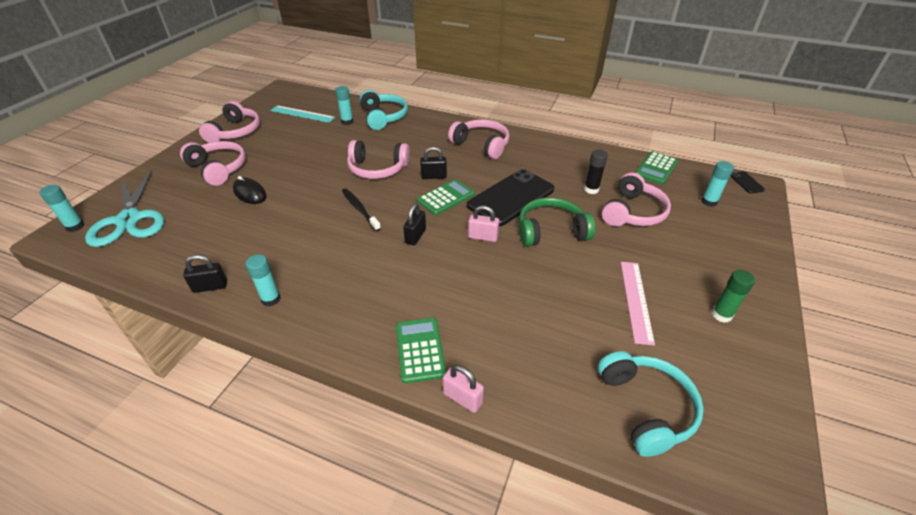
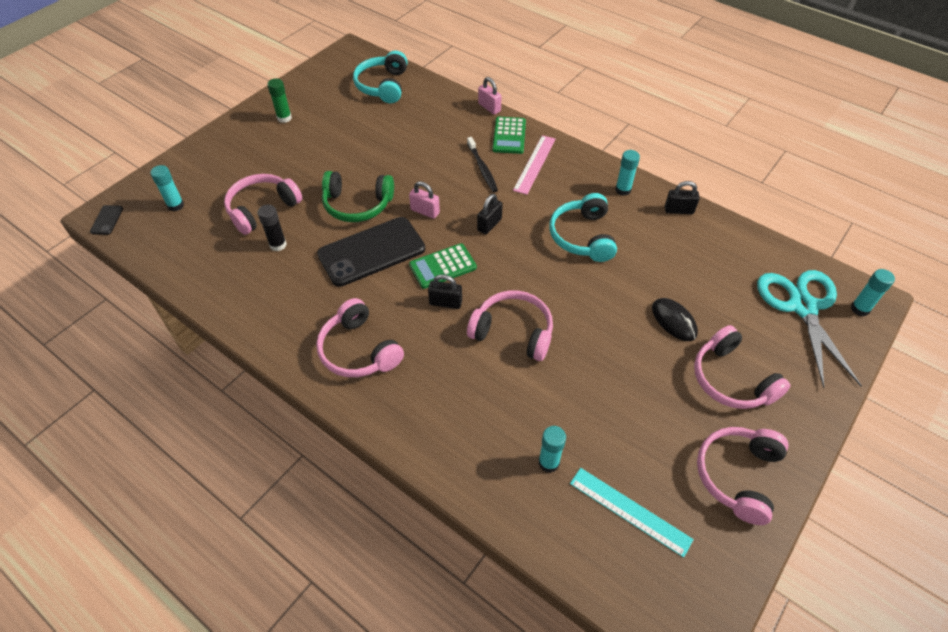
camera: 165 degrees left, 10 degrees up
black toothbrush [342,188,381,231] -> black toothbrush moved to [467,137,498,192]
turquoise headphones [360,90,408,130] -> turquoise headphones moved to [549,193,617,262]
pink ruler [621,262,655,345] -> pink ruler moved to [513,135,556,195]
green calculator [635,151,678,184] -> none

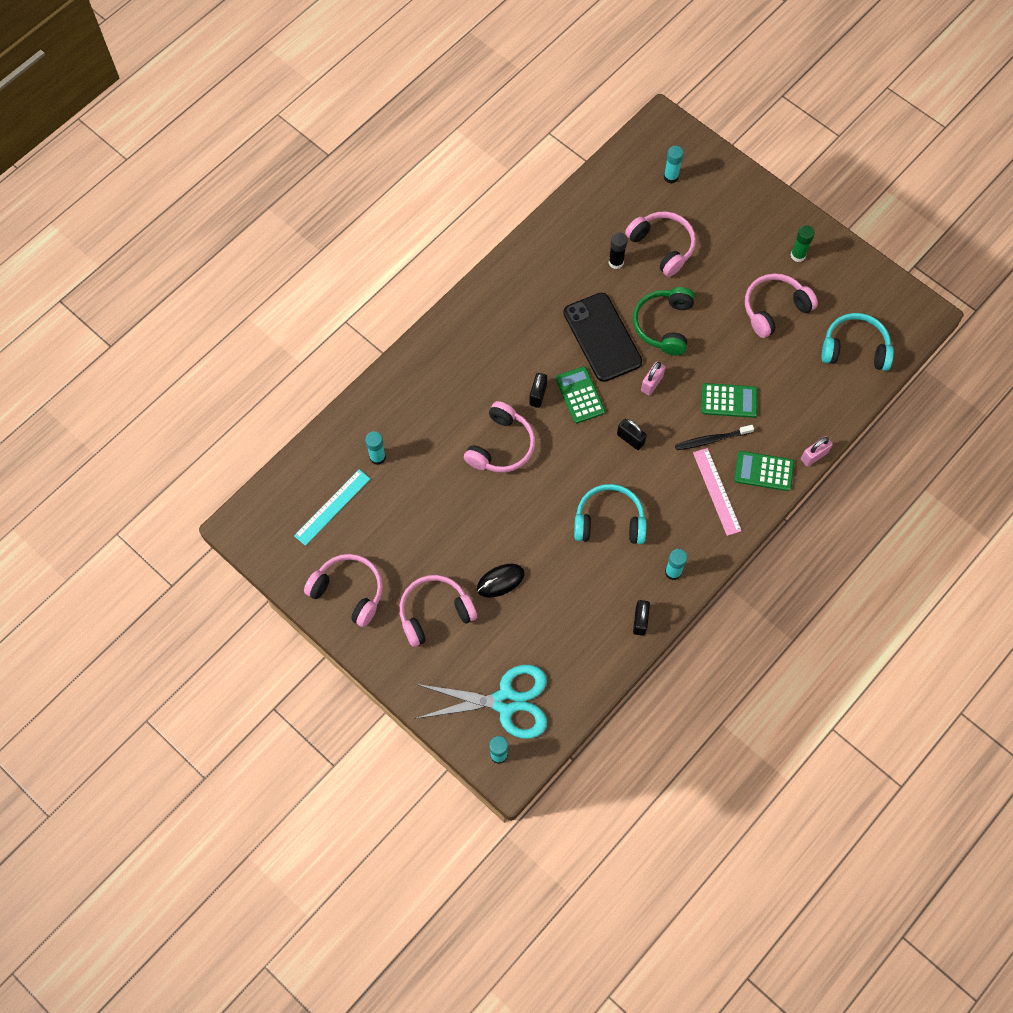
camera: 95 degrees right, 15 degrees up
black phone [90,205,123,235] -> none
pink headphones [316,298,404,377] -> pink headphones moved to [745,274,818,338]
pink ruler [513,135,556,195] -> pink ruler turned 45 degrees clockwise [693,448,742,536]
none -> green calculator [701,383,758,418]

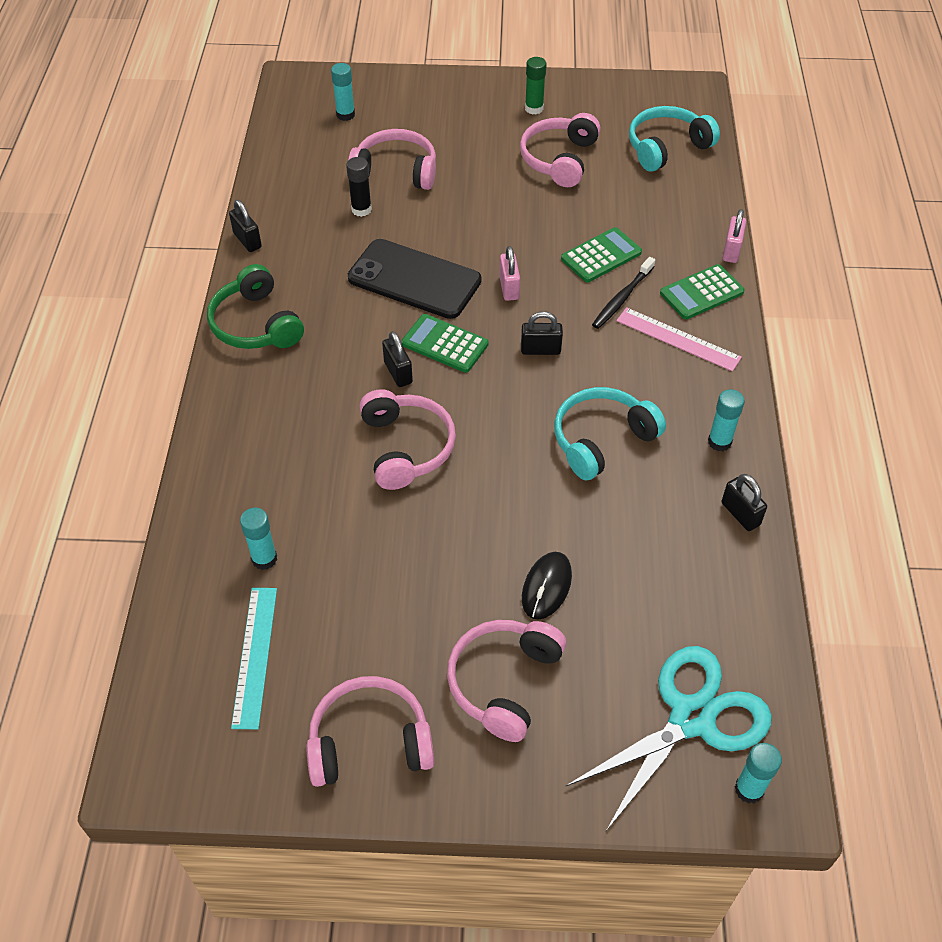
camera: 40 degrees left, 15 degrees down
green headphones [633,287,695,356] -> green headphones moved to [207,264,304,349]
none -> black padlock [229,200,262,252]

